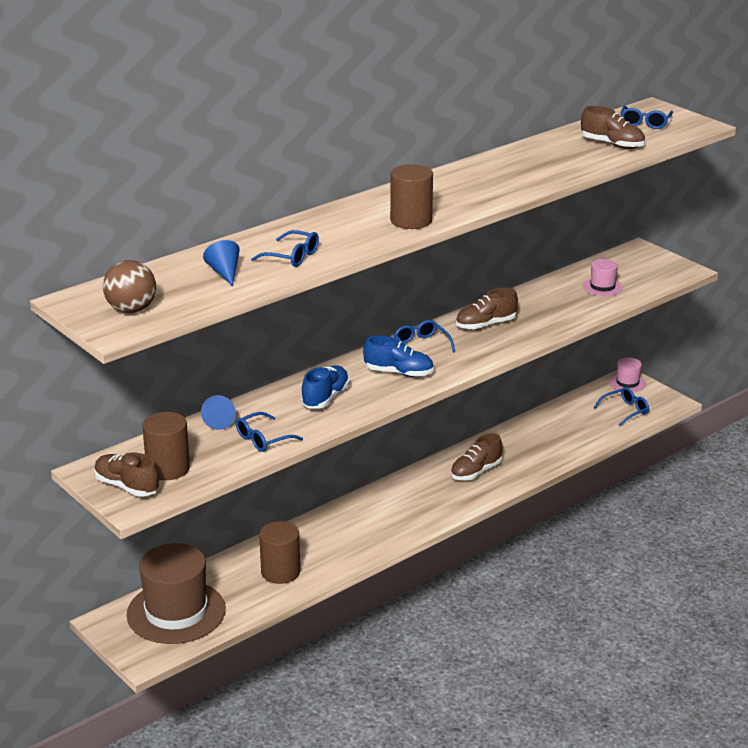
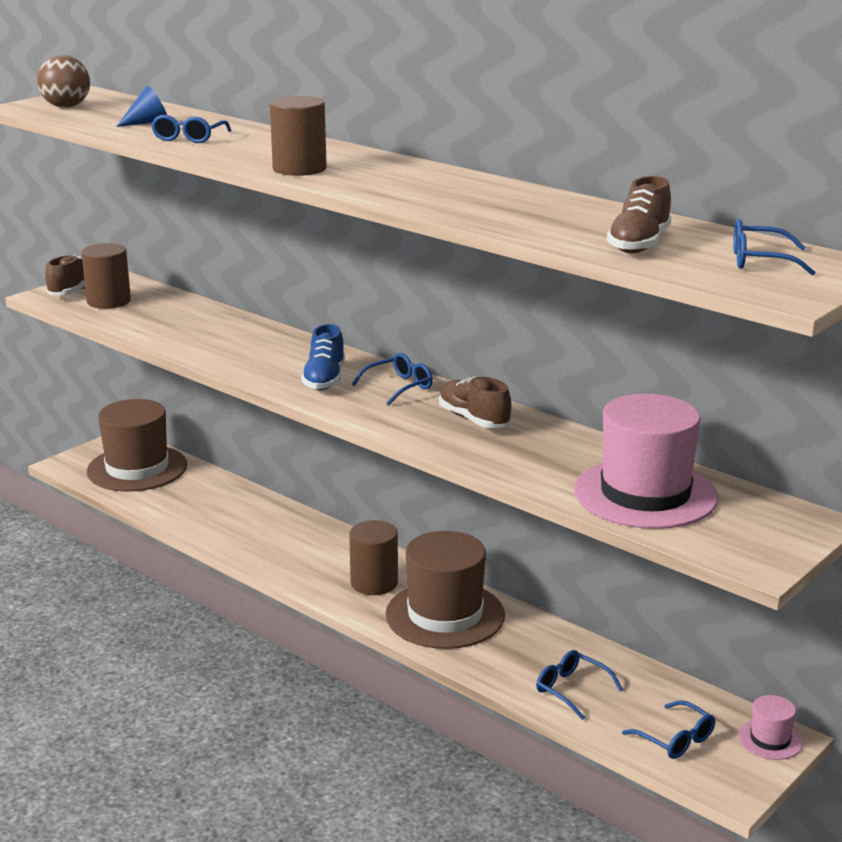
camera: 80 degrees right, 5 degrees down
blue cone [201,395,236,430] -> none
blue glasses [236,412,303,452] -> blue glasses moved to [536,650,623,720]
brown cylinder [259,521,300,584] -> brown cylinder moved to [349,520,398,595]
blue shoe [301,365,349,409] -> none
brown shoe [451,433,502,480] -> brown hat [385,531,505,649]
pink hat [583,259,623,296] -> pink hat [574,394,718,529], size x2.17

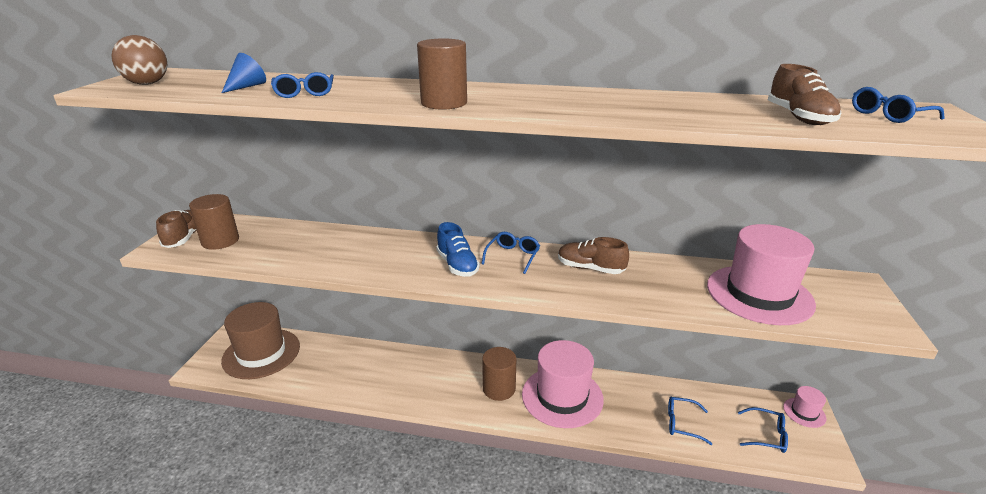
camera: 30 degrees left, 5 degrees up
brown hat [385,531,505,649] -> pink hat [522,340,604,428]

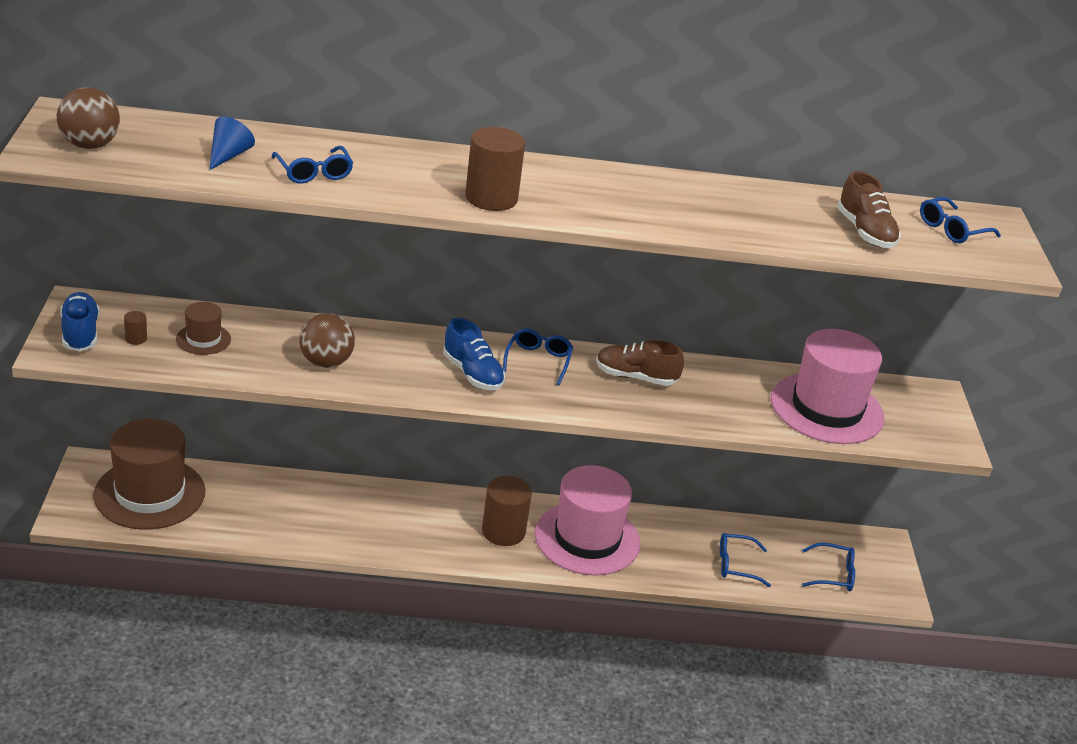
camera: 15 degrees left, 5 degrees up
brown shoe [156,210,197,248] -> blue shoe [60,292,99,351]
brown cylinder [189,194,239,250] -> brown cylinder [124,311,147,345], size x0.44
pink hat [783,386,826,428] -> none
none -> brown hat [176,302,231,355]
none -> brown ball [300,313,355,368]

